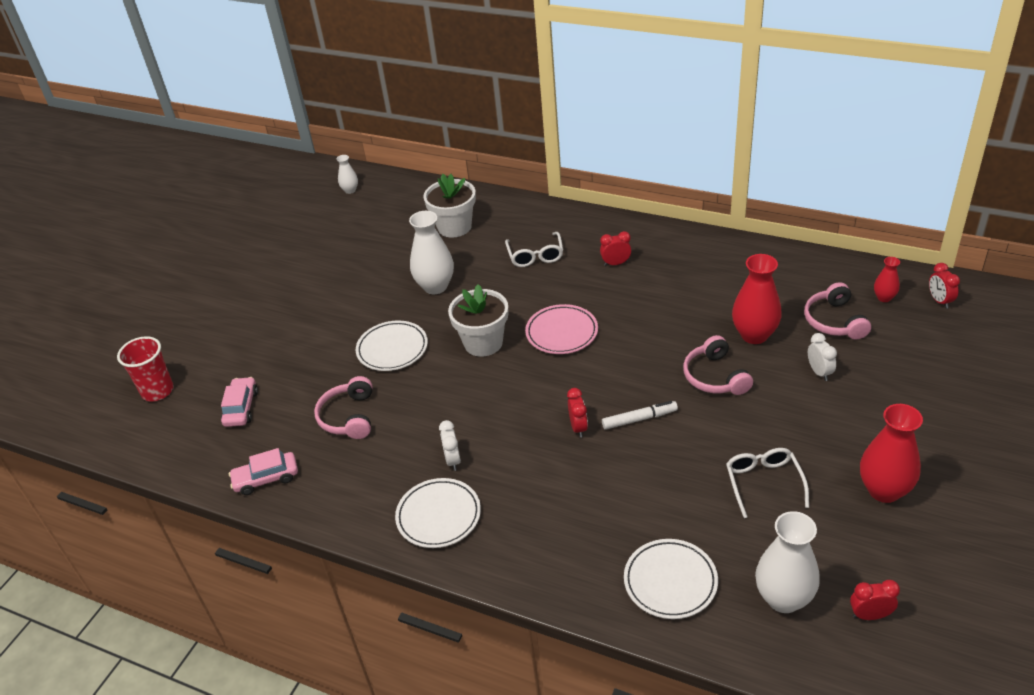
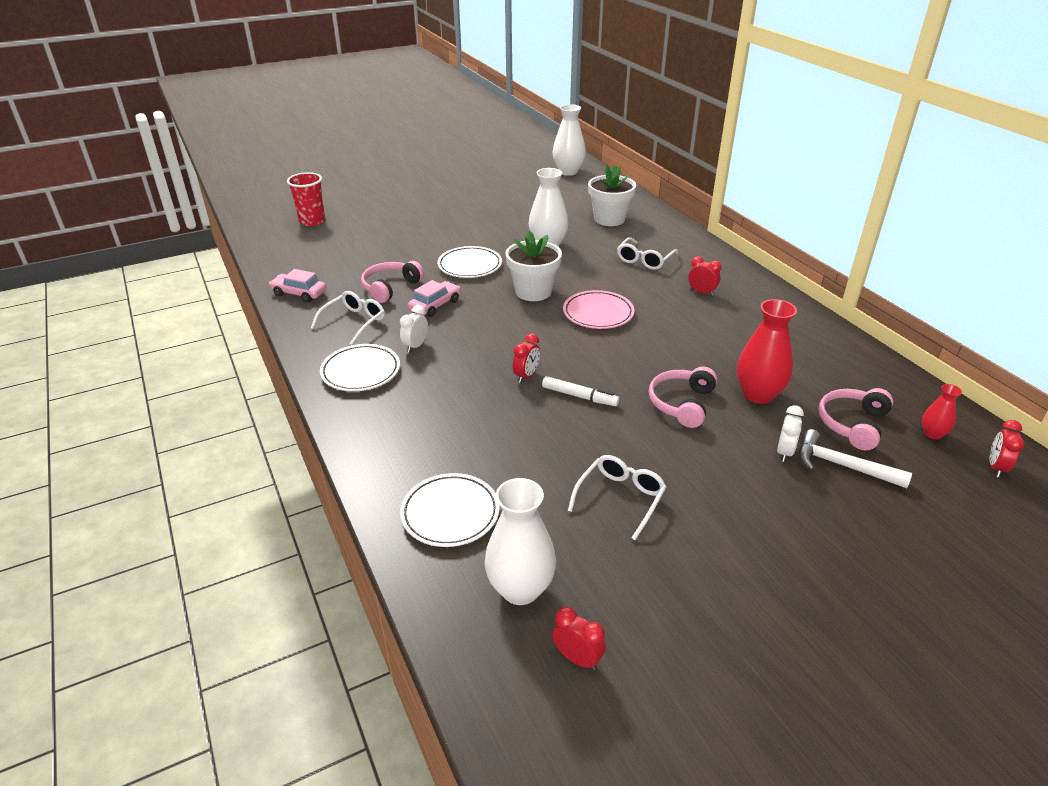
camera: 35 degrees right, 5 degrees down
pink car [221,377,258,427] -> pink car moved to [408,280,460,317]
white vase [336,155,358,194] -> white vase [552,104,586,176], size x1.92
red vase [860,404,923,503] -> none
none -> white glasses [311,291,385,345]
none -> white hammer [799,429,912,488]

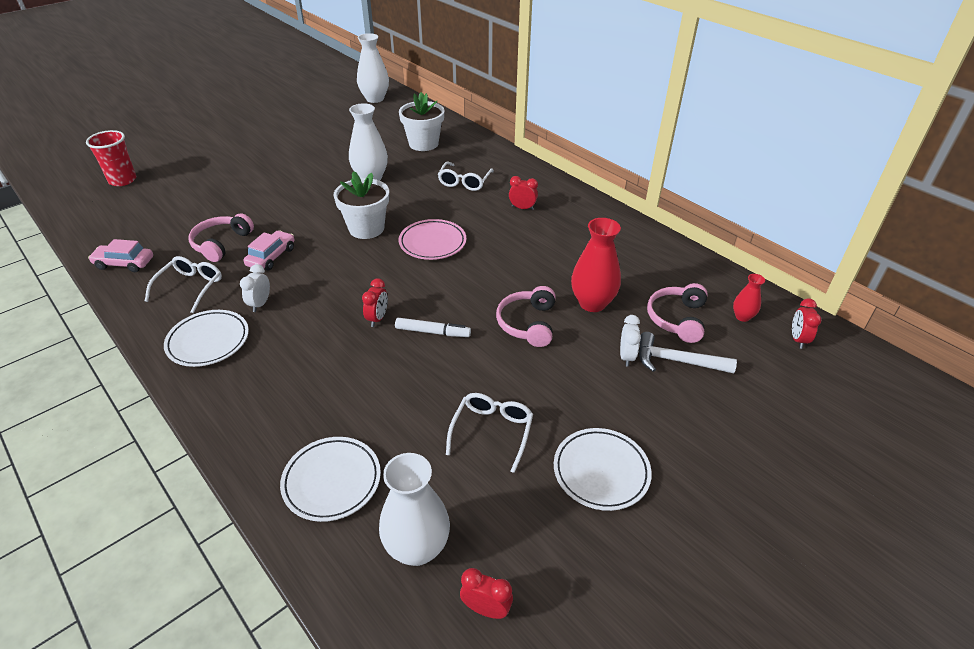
camera: 15 degrees left, 5 degrees up
white plate [437,246,502,278] -> white plate moved to [554,428,652,511]

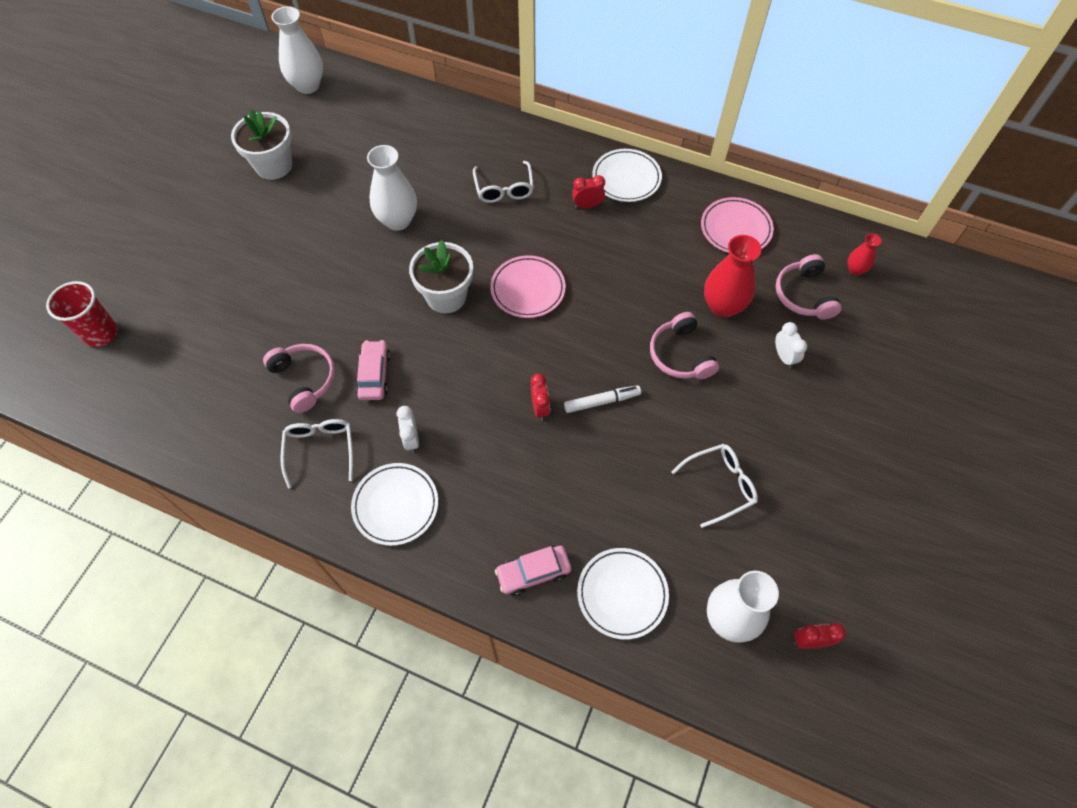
camera: 25 degrees left, 20 degrees up
pink car [88,239,153,272] -> pink car moved to [495,546,572,596]
pink headphones [189,213,254,262] -> pink headphones turned 150 degrees clockwise [263,344,335,413]
white flower pot [399,92,444,151] -> white flower pot moved to [231,109,292,180]
white glasses [446,393,533,473] -> white glasses turned 75 degrees clockwise [671,444,758,528]
white plate [554,428,652,511] -> white plate moved to [592,149,662,202]
white hammer [639,332,737,373] -> none
red clock [792,298,821,349] -> none
none -> pink plate [701,197,774,253]

